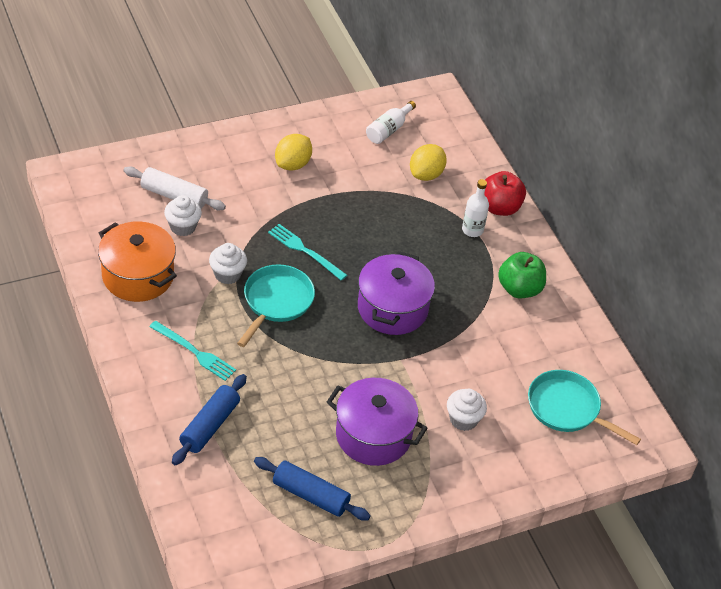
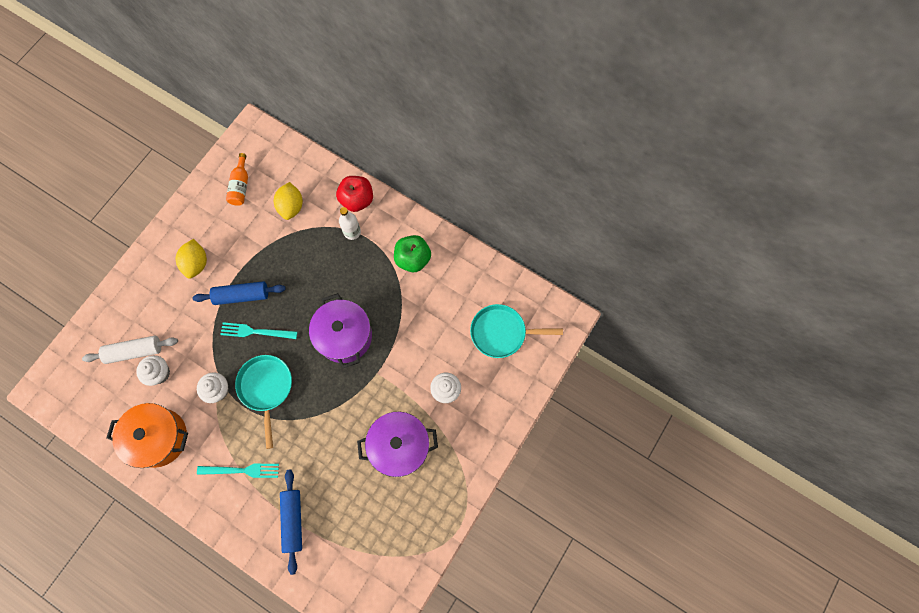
camera: 30 degrees left, 25 degrees up
blue rolling pin [254,457,371,521] -> blue rolling pin moved to [192,281,286,305]
white bottle [366,101,416,144] -> orange bottle [226,153,248,206]

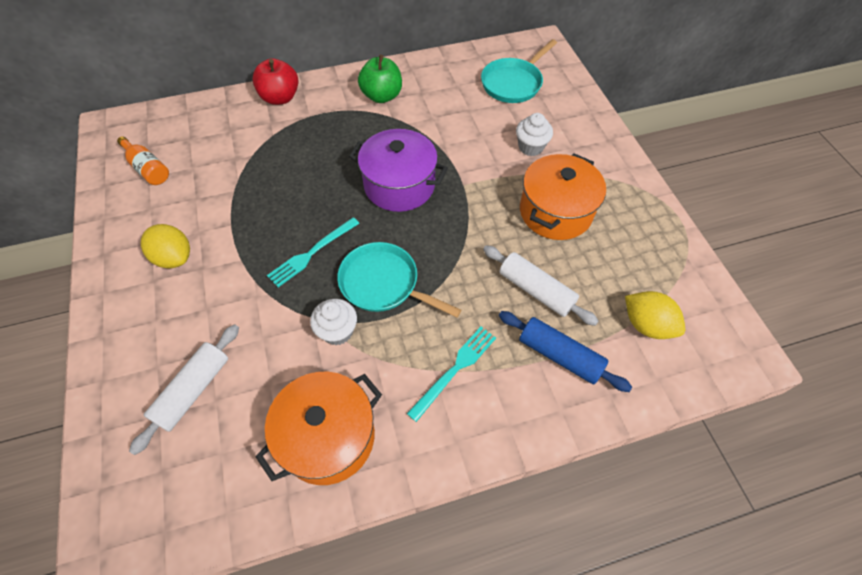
camera: 50 degrees left, 15 degrees down
white cupcake [136,355,170,386] -> none
blue rolling pin [192,281,286,305] -> none
yellow lemon [274,182,303,220] -> yellow lemon moved to [625,291,685,339]
white bottle [339,207,361,240] -> none
purple pot [357,412,438,477] -> orange pot [520,153,606,240]
none -> white rolling pin [483,245,599,326]

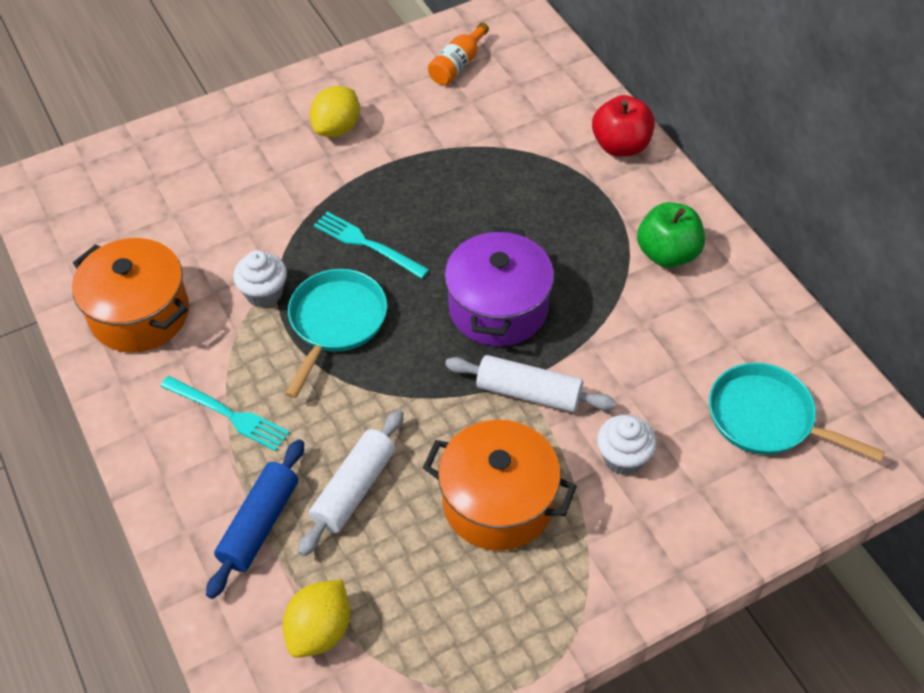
camera: 80 degrees right, 5 degrees down
white rolling pin [129,324,239,455] -> white rolling pin moved to [445,355,616,412]

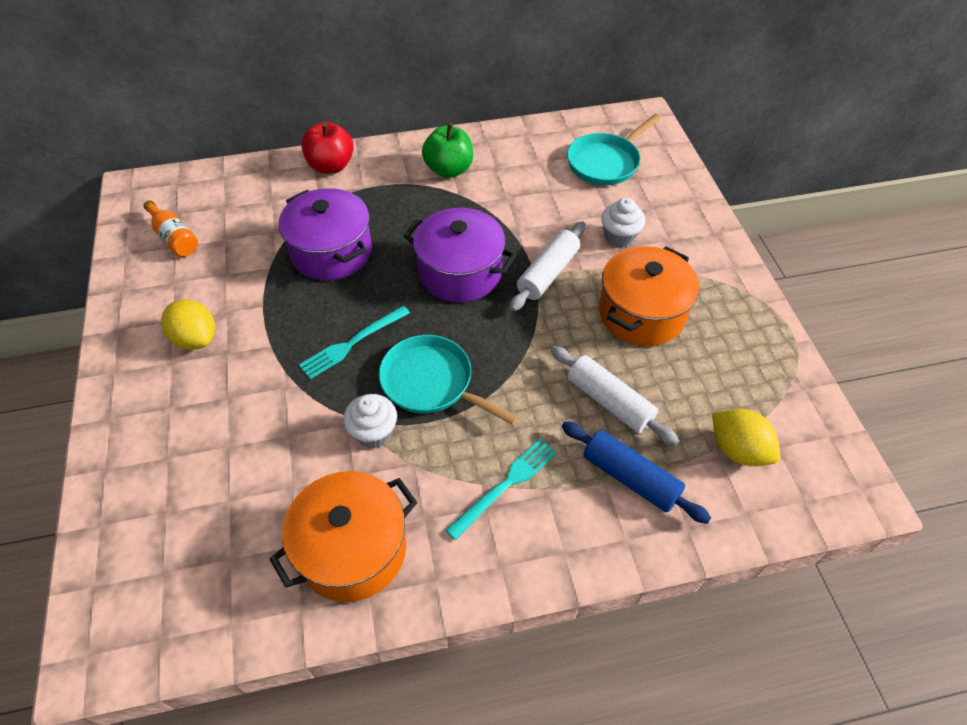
camera: 75 degrees left, 0 degrees up
none -> purple pot [278,188,372,281]

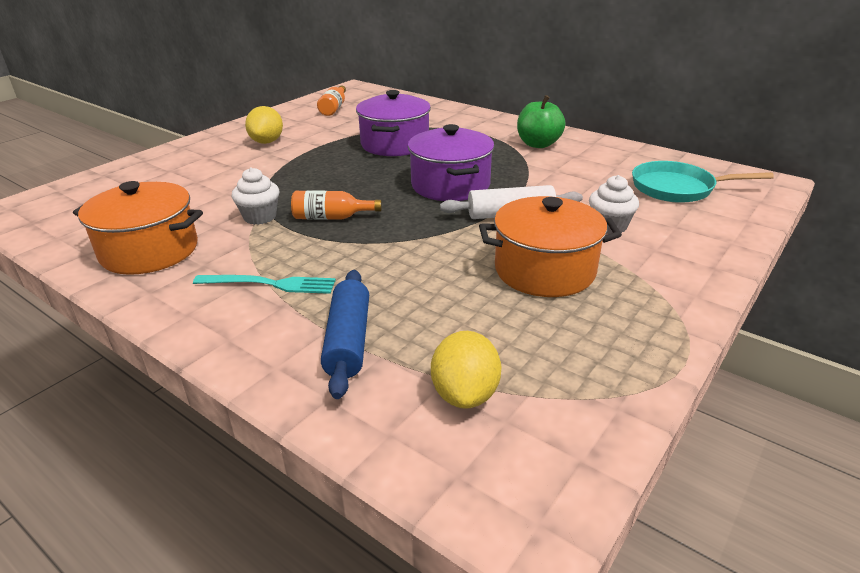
camera: 50 degrees right, 20 degrees down
turquoise fork [299,306,410,379] -> none
red apple [301,122,354,174] -> none
turquoise pan [379,335,518,425] -> orange bottle [291,190,382,220]
white rolling pin [551,346,679,446] -> none

